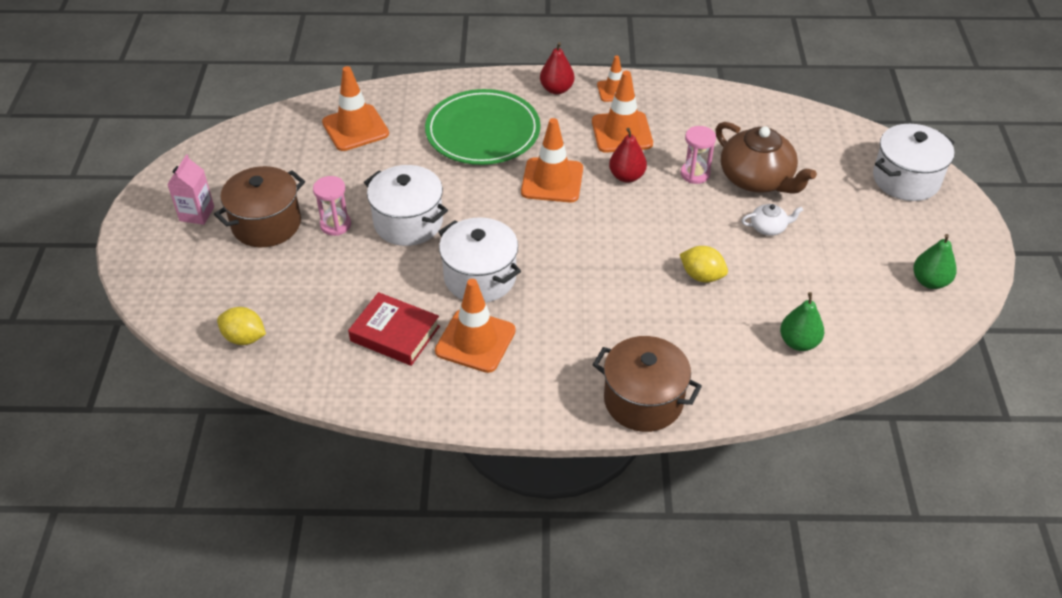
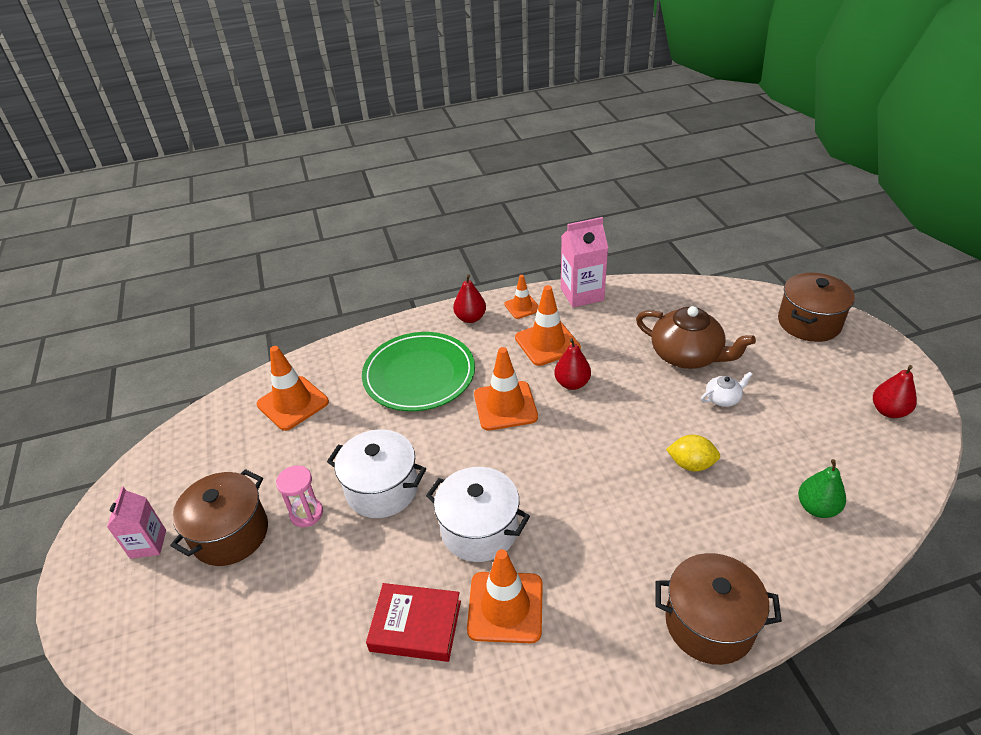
camera: 15 degrees left, 5 degrees down
yellow lemon [217,307,266,345] -> none
pink hourglass [681,126,716,184] -> none
white pot [873,124,955,201] -> brown pot [778,273,855,342]
green pear [913,234,957,289] -> red pear [873,365,917,418]
none -> pink carton [561,217,608,307]

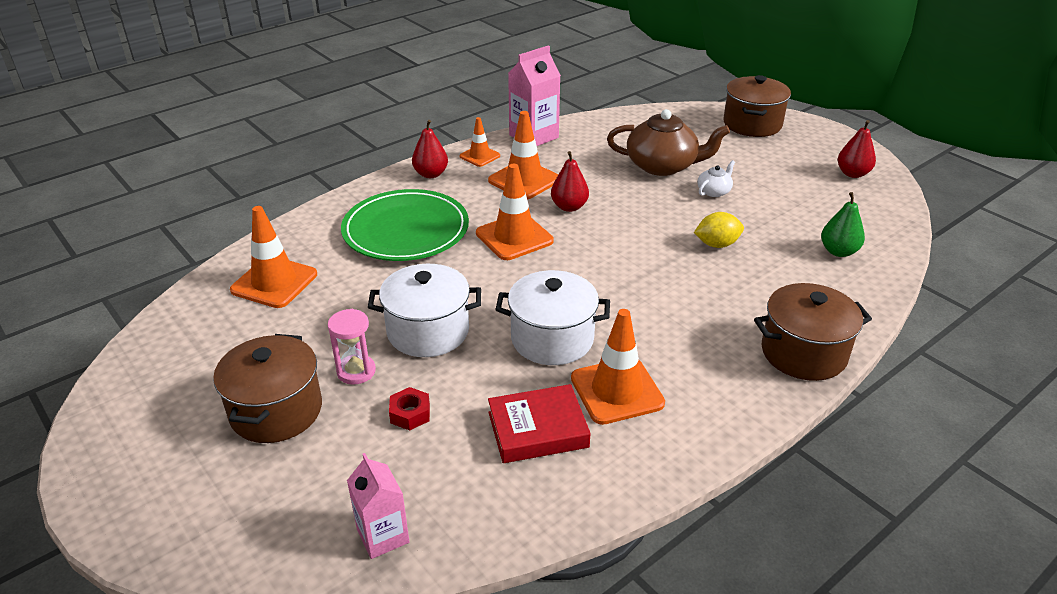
camera: 25 degrees left, 5 degrees down
pink carton [107,487,166,559] -> pink carton moved to [347,453,410,559]
none -> red nut [389,387,430,430]

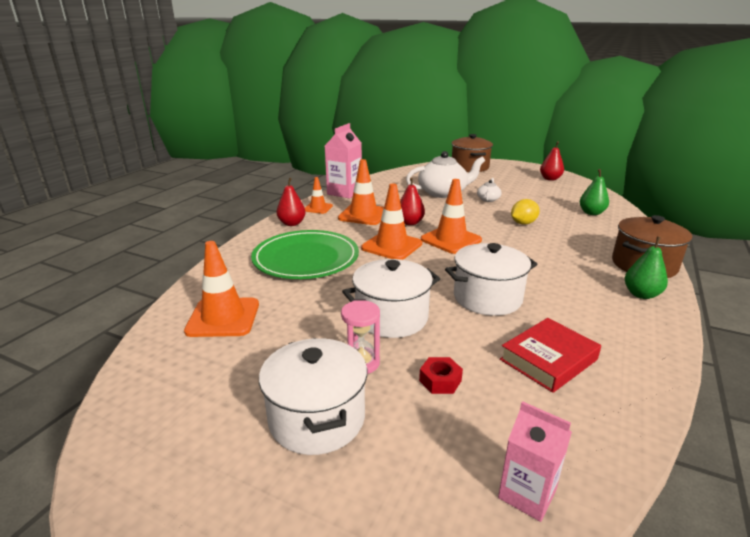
camera: 25 degrees left, 10 degrees down
brown pot [213,334,322,443] -> white pot [259,338,367,455]
orange traffic cone [571,309,665,425] -> orange traffic cone moved to [421,179,482,254]
brown teapot [607,109,730,176] -> white teapot [406,151,485,198]
none -> green pear [625,237,668,299]

